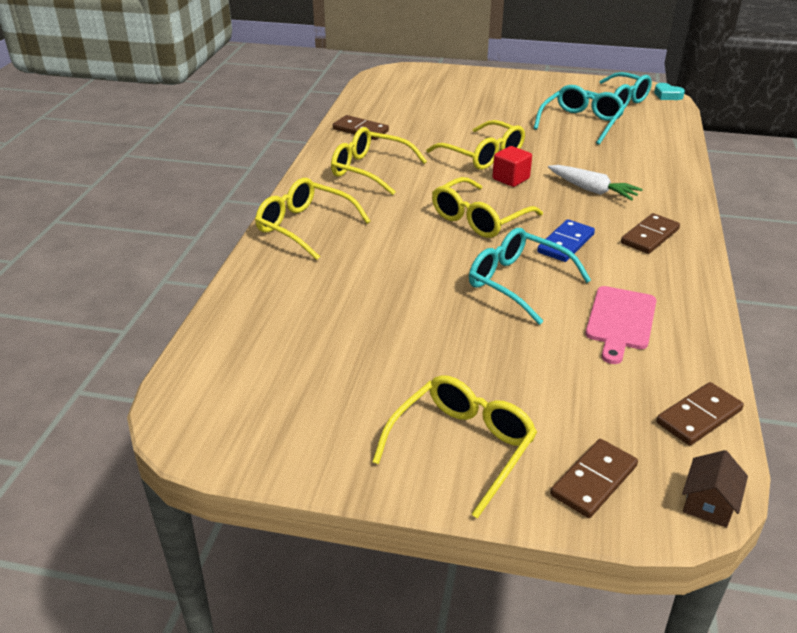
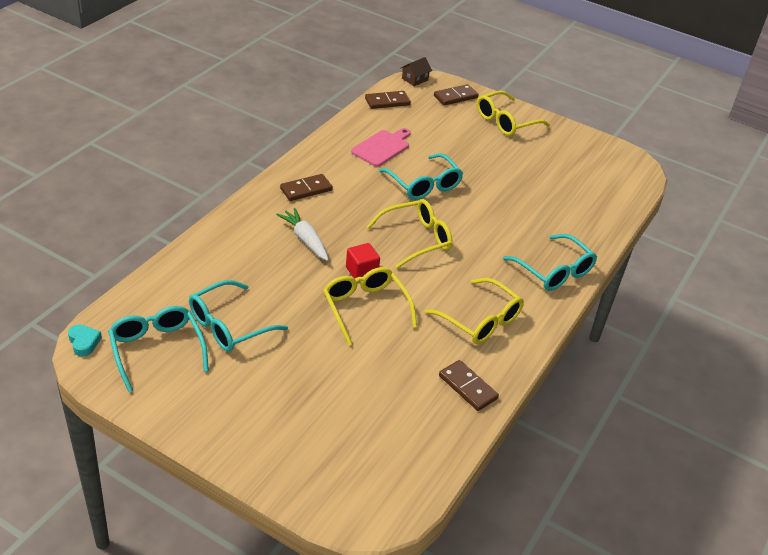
camera: 165 degrees left, 5 degrees up
yellow glasses [255,178,370,260] -> turquoise glasses [503,234,597,291]
blue domino [537,219,595,262] -> none

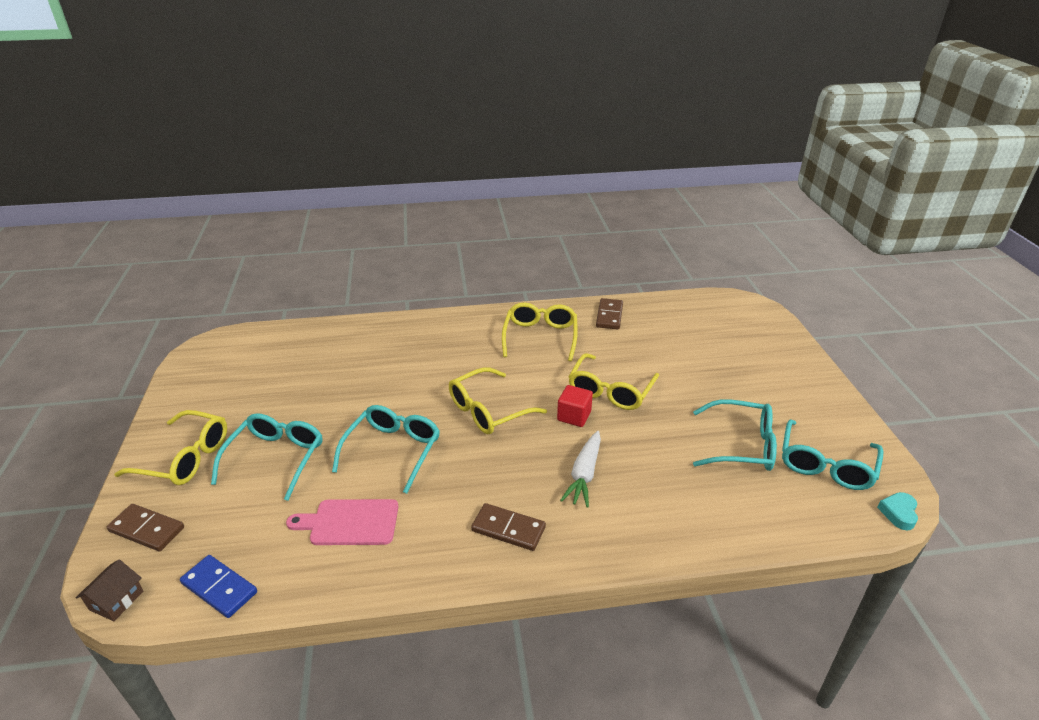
camera: 125 degrees left, 5 degrees down
brown domino [365,91,411,109] -> blue domino [180,555,257,618]
yellow glasses [366,199,452,269] -> yellow glasses turned 60 degrees counterclockwise [449,367,547,435]
brown house [401,57,432,86] -> brown house turned 75 degrees counterclockwise [76,560,143,621]
turquoise glasses [503,234,597,291] -> turquoise glasses moved to [211,413,322,501]

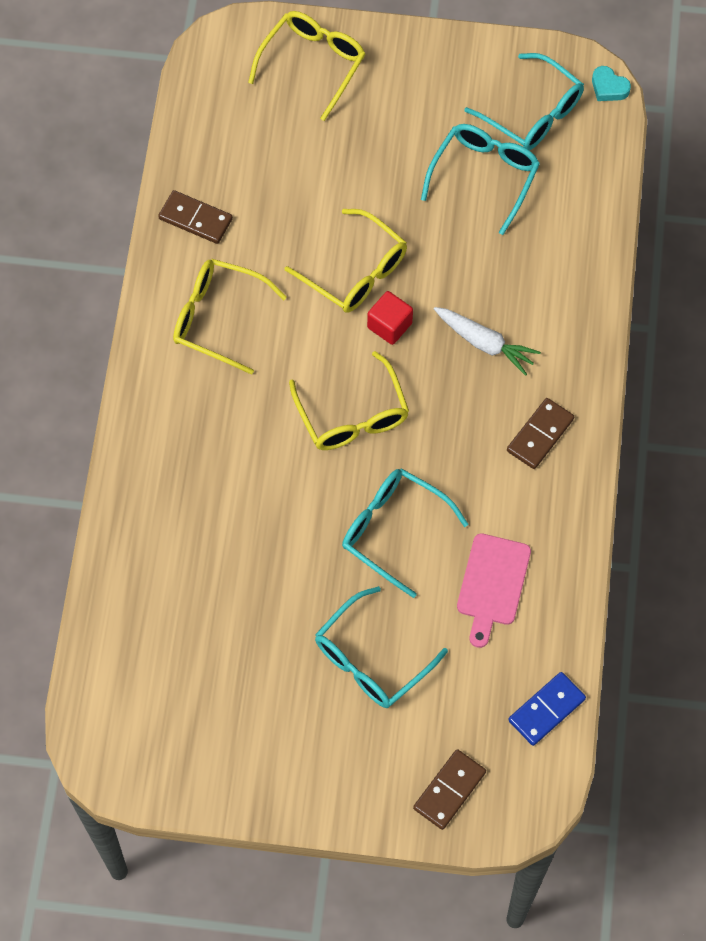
camera: 75 degrees left, 30 degrees up
brown house [76,560,143,621] -> none
yellow glasses [114,410,227,485] -> yellow glasses moved to [248,11,365,121]
turquoise glasses [211,413,322,501] -> turquoise glasses turned 75 degrees counterclockwise [315,586,448,708]

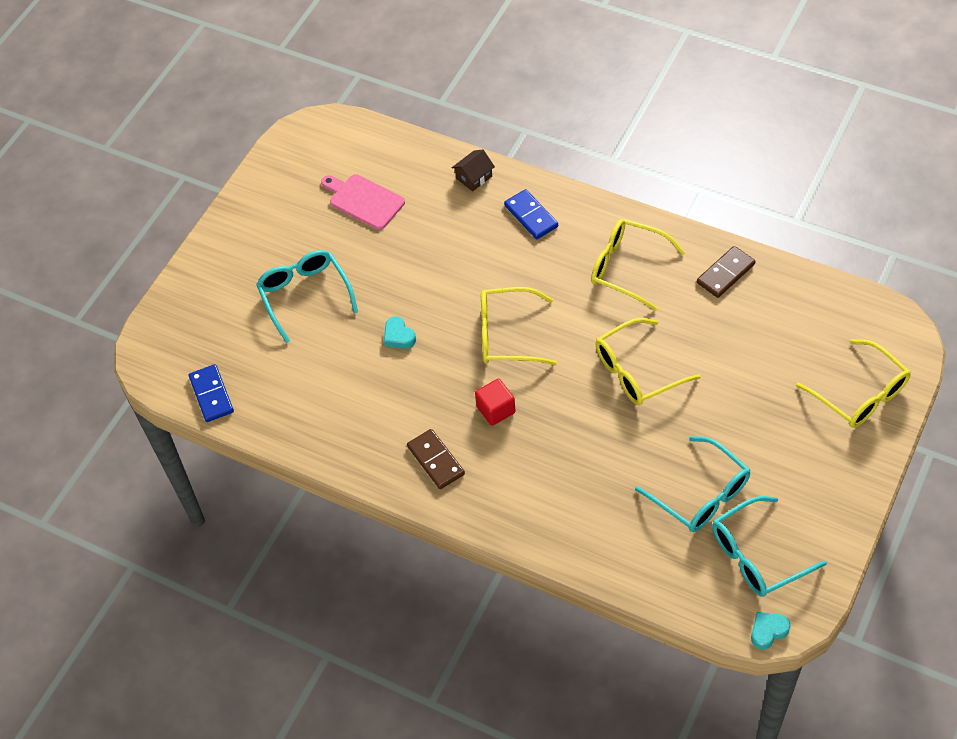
camera: 115 degrees right, 10 degrees down
yellow glasses [173,259,287,375] -> yellow glasses turned 105 degrees counterclockwise [591,219,685,311]
turquoise glasses [342,468,469,598] -> turquoise heart [384,316,416,349]
red cube [367,291,413,345] -> red cube moved to [475,379,515,426]
brown domino [413,749,486,830] -> none
white carrot [434,307,541,376] -> none
pink cutting board [457,533,531,648] -> pink cutting board moved to [321,174,405,230]
none -> brown house [452,149,495,192]
none -> blue domino [504,189,558,239]

